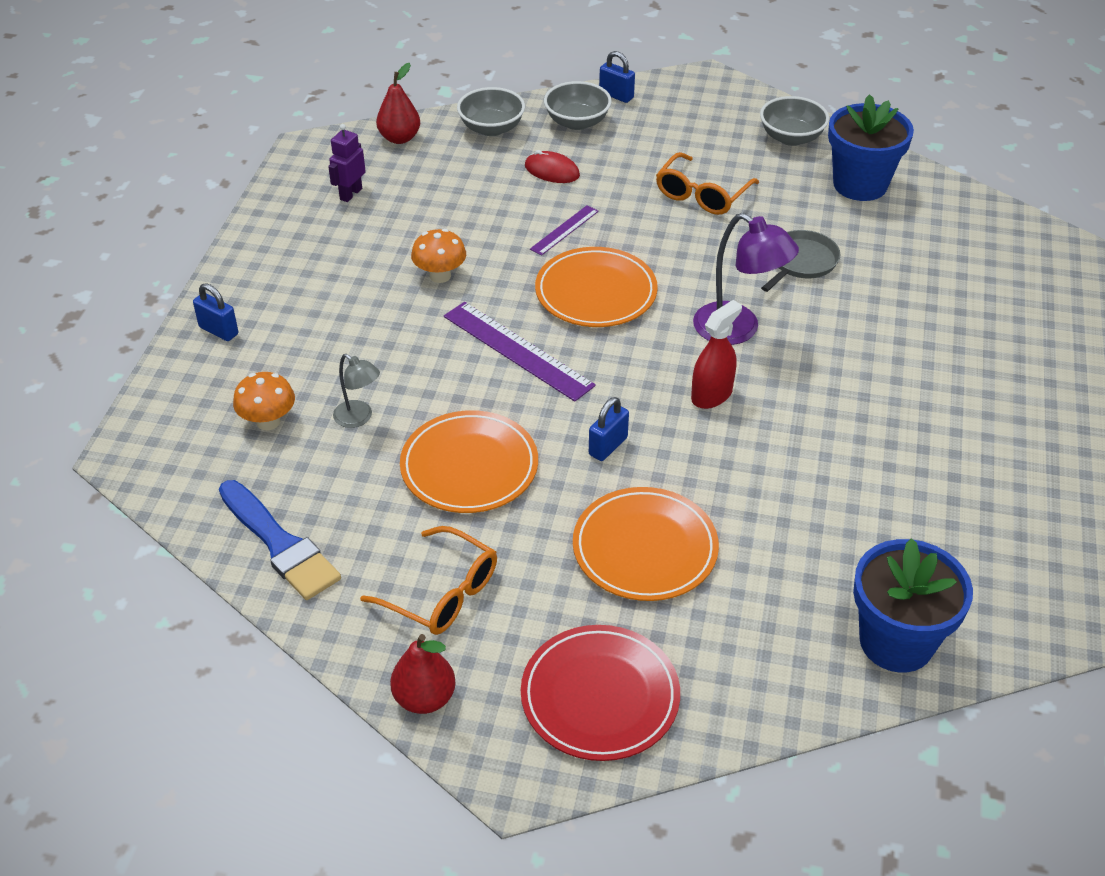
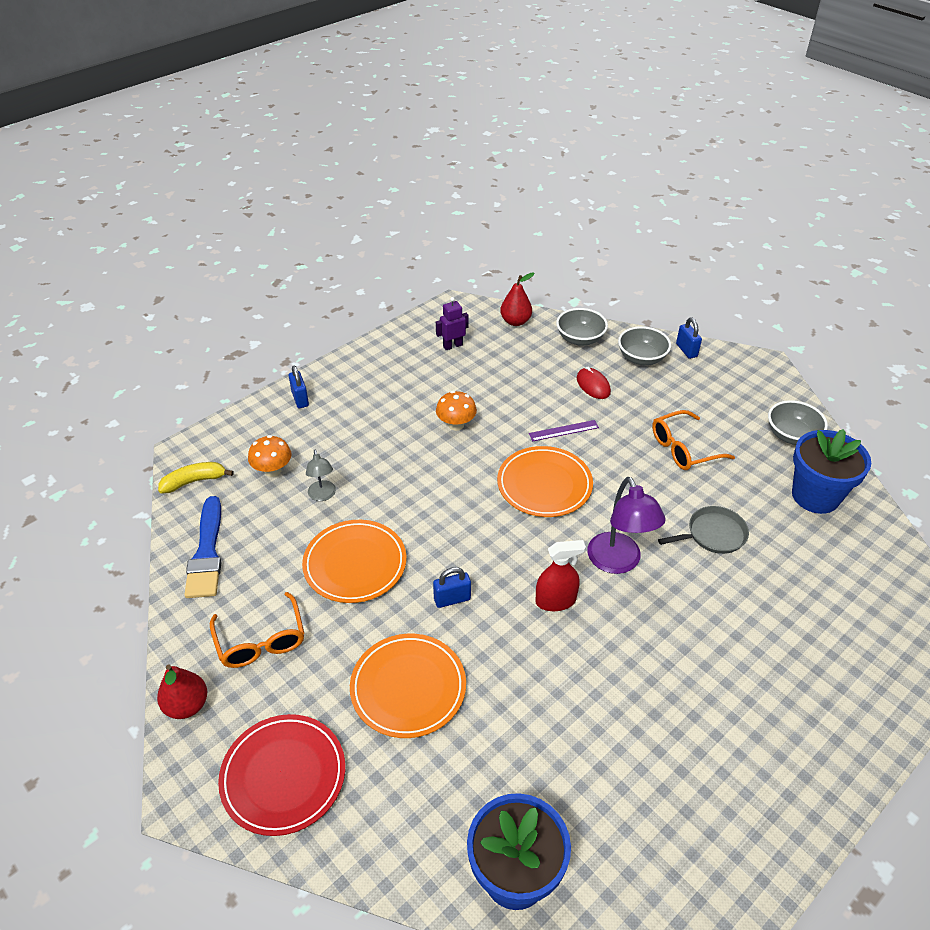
camera: 35 degrees right, 0 degrees up
purple ruler [444,302,596,402] -> none
none -> yellow banana [158,462,234,493]

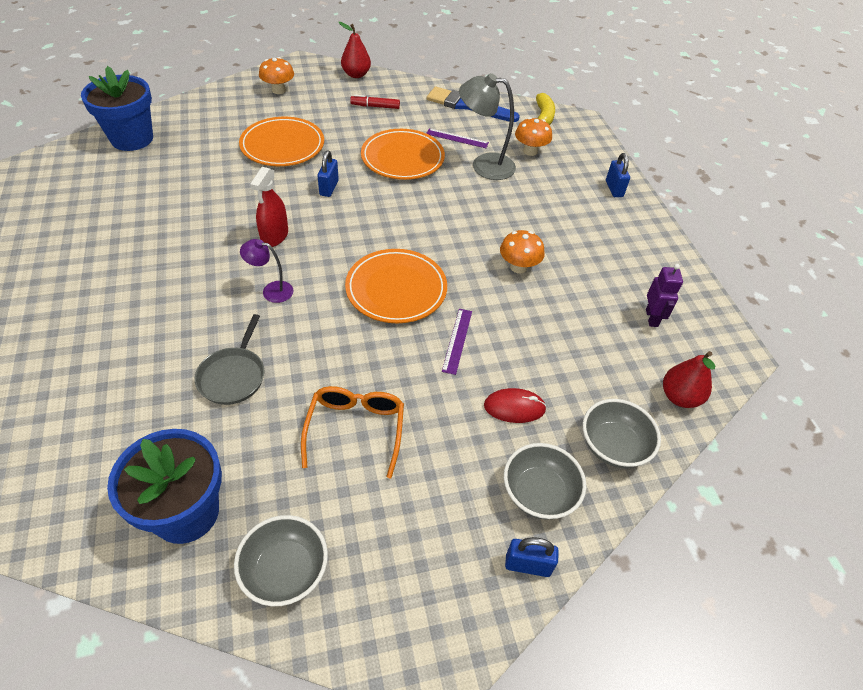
camera: 115 degrees right, 5 degrees up
orange glasses [210,592,304,668] -> red marker [350,95,400,109]
red plate [218,714,345,836] -> orange mushroom [259,57,294,94]
blue padlock [289,366,309,408] -> blue padlock turned 75 degrees clockwise [606,153,630,197]
grey lamp [306,450,336,501] -> grey lamp [459,73,516,180], size x1.78
purple lamp [587,477,666,574] -> purple lamp [240,239,293,303], size x0.56
none -> purple ruler [426,128,489,148]

